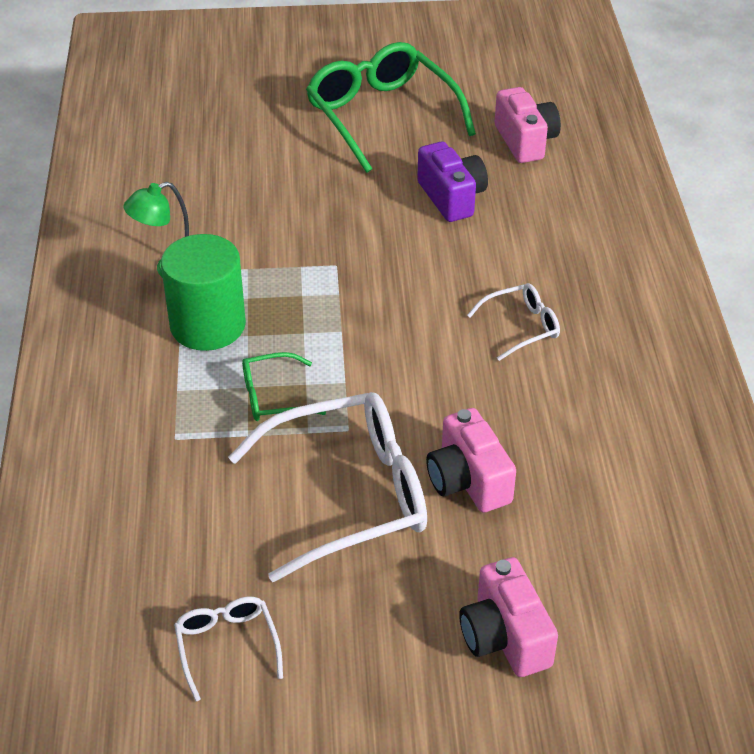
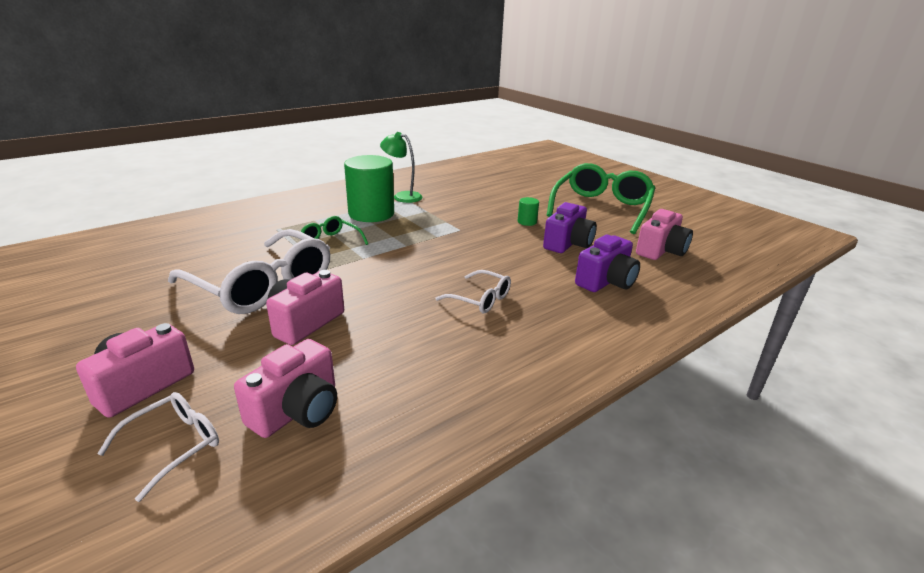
camera: 55 degrees right, 15 degrees down
white glasses [174,597,283,702] -> white glasses moved to [97,392,219,502]
none -> pink camera [234,339,337,438]
none -> green cylinder [518,197,539,226]
none -> purple camera [575,235,640,292]

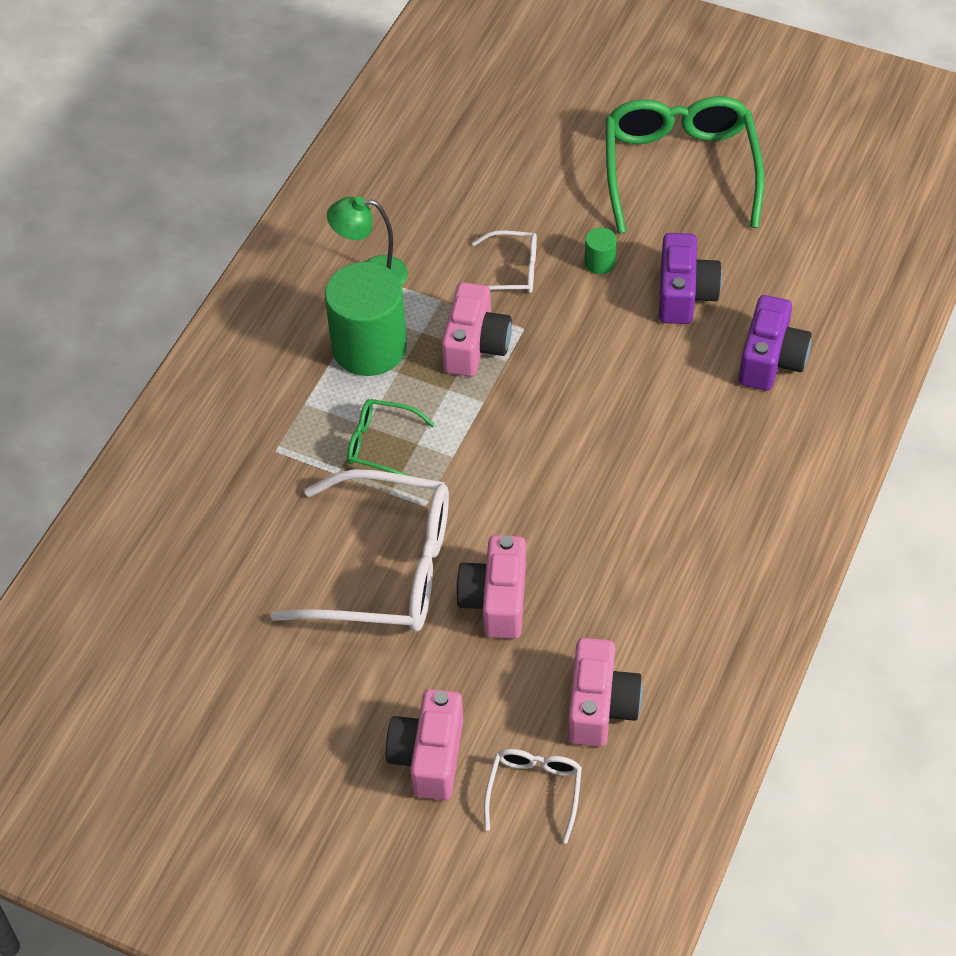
camera: 25 degrees left, 25 degrees up
white glasses [435,270,511,314] -> white glasses moved to [472,230,537,294]
pink camera [636,209,693,260] -> pink camera moved to [442,282,512,377]

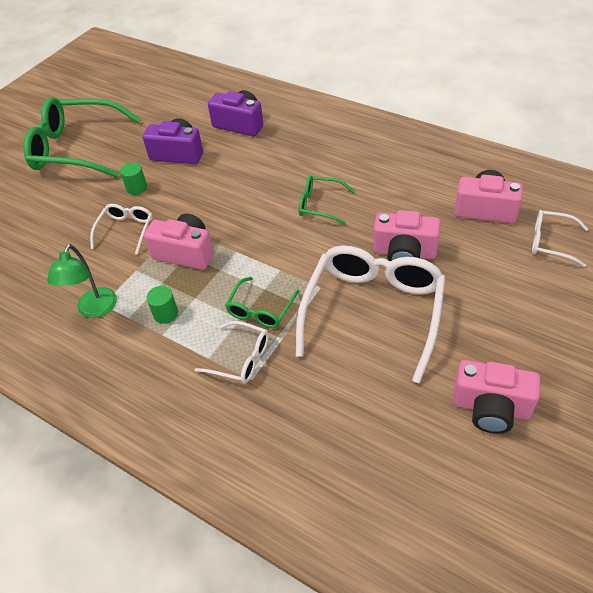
camera: 80 degrees left, 5 degrees down
green cylinder [325,262,407,376] -> green cylinder [146,286,178,324], size x0.42
pink camera [386,689,463,800] -> pink camera moved to [453,360,540,434]
none -> white glasses [194,321,269,384]
none -> green glasses [299,176,355,225]

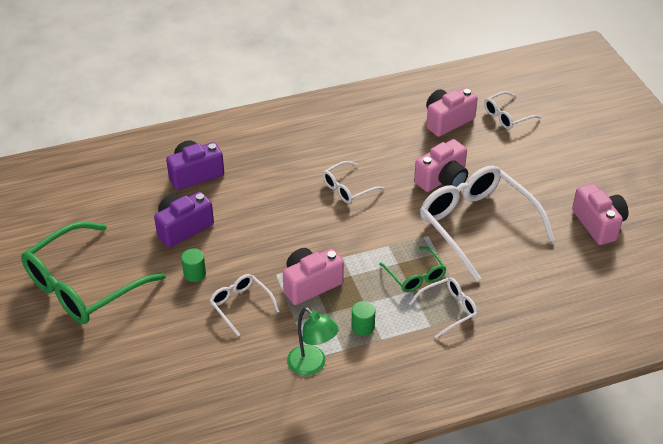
camera: 55 degrees left, 5 degrees down
green glasses [299,176,355,225] -> white glasses [323,161,384,204]
pink camera [453,360,540,434] -> pink camera turned 75 degrees counterclockwise [572,183,629,245]

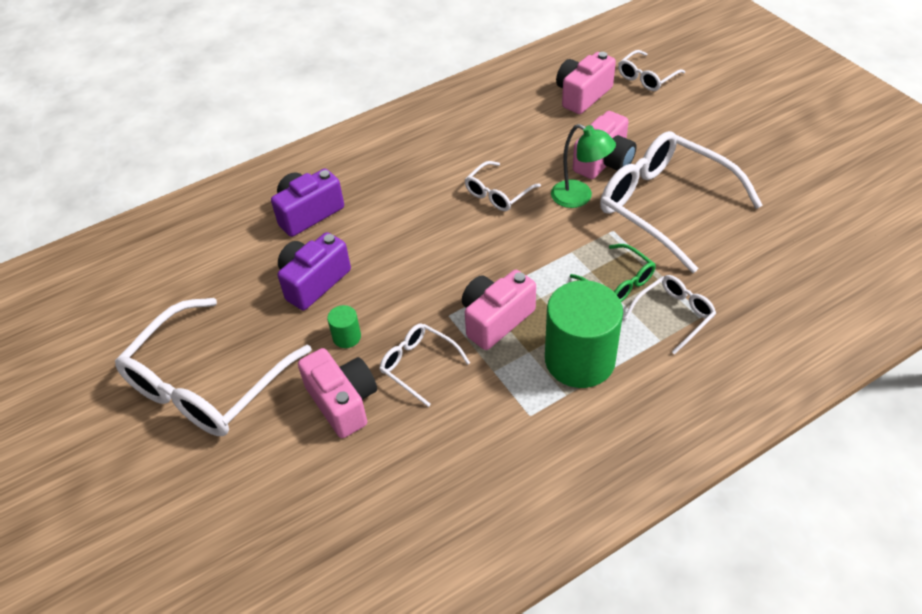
camera: 10 degrees left, 5 degrees up
green glasses [21,222,166,324] -> white glasses [115,298,312,436]
green lamp [287,307,339,376] -> green lamp moved to [551,124,616,208]
green cylinder [351,301,375,336] -> green cylinder [545,280,623,388], size x2.36
pink camera [572,183,629,245] -> pink camera moved to [298,348,377,438]

